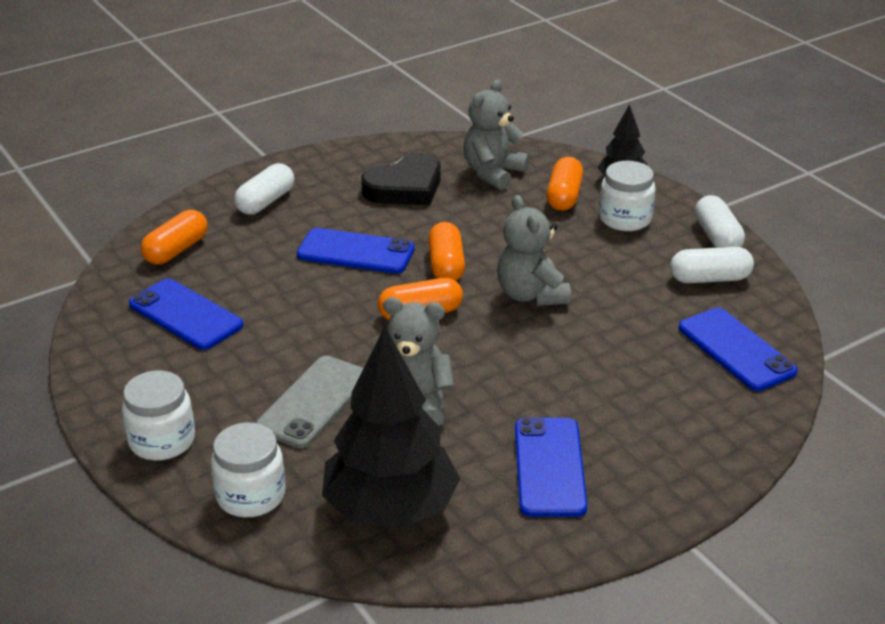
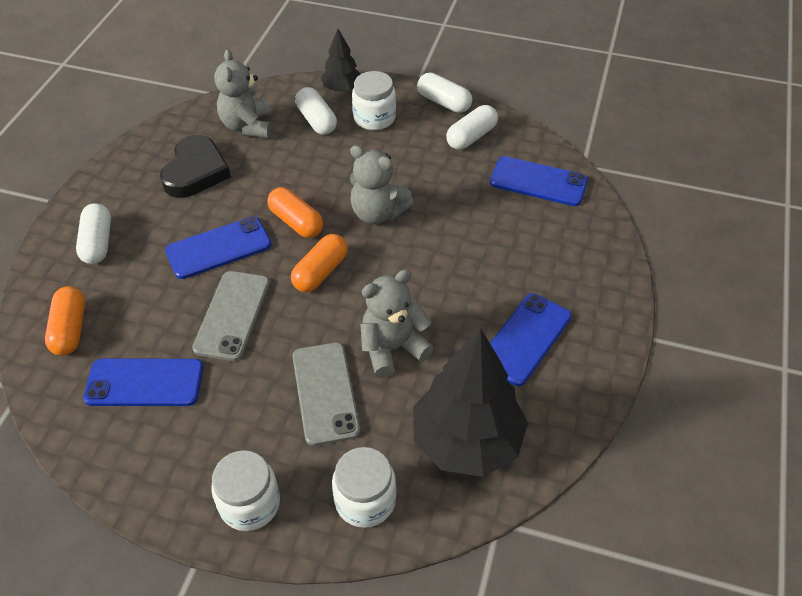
camera: 40 degrees left, 15 degrees up
blue phone [515,417,588,517] -> blue phone turned 75 degrees clockwise [490,293,572,386]
orange capsule [546,157,583,211] -> white capsule [295,87,337,135]
none -> grey phone [192,271,270,361]

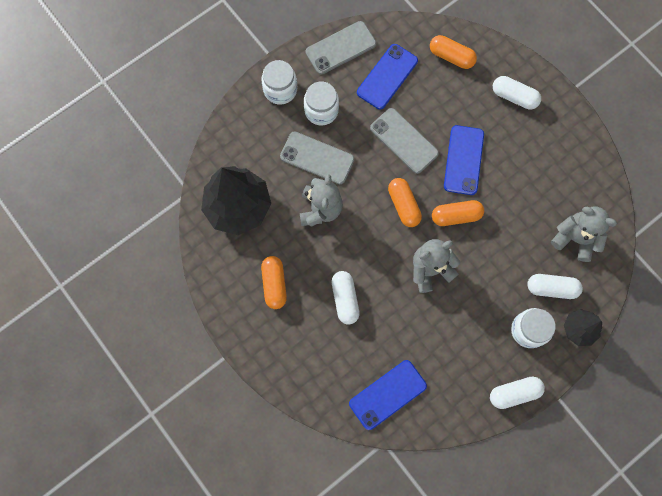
camera: 125 degrees right, 25 degrees up
black heart [160,135,231,198] -> none
white jar [332,447,396,528] -> white jar moved to [304,82,339,126]
white capsule [446,105,498,150] -> white capsule moved to [332,271,360,325]
blue phone [490,293,572,386] -> orange capsule [261,256,287,309]
none -> grey phone [305,21,376,74]

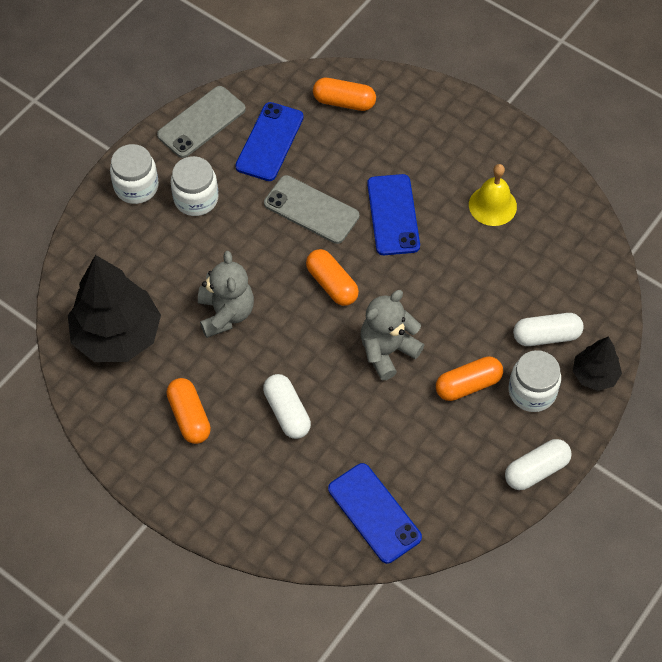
camera: 15 degrees left, 15 degrees down
grey phone [280,131,354,184] -> none
blue phone [349,360,427,430] -> blue phone turned 75 degrees counterclockwise [328,463,422,564]
orange capsule [432,200,484,226] -> orange capsule moved to [436,356,503,401]
white capsule [493,76,541,109] -> none
grey teddy bear [551,207,617,262] -> none
none -> yellow bell [469,164,517,226]

